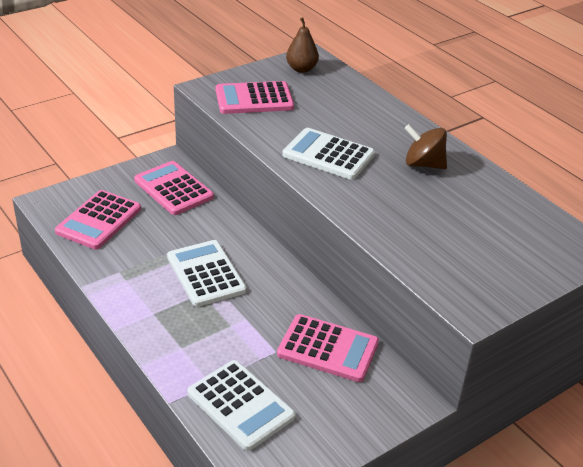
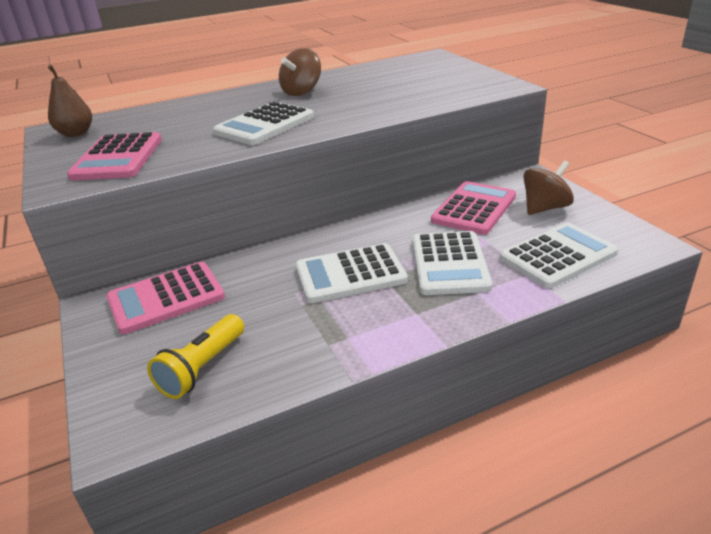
camera: 75 degrees left, 5 degrees down
pink calculator [55,190,141,249] -> yellow flashlight [147,314,244,399]
none -> white calculator [413,231,492,295]
none -> brown spinning top [523,160,574,215]

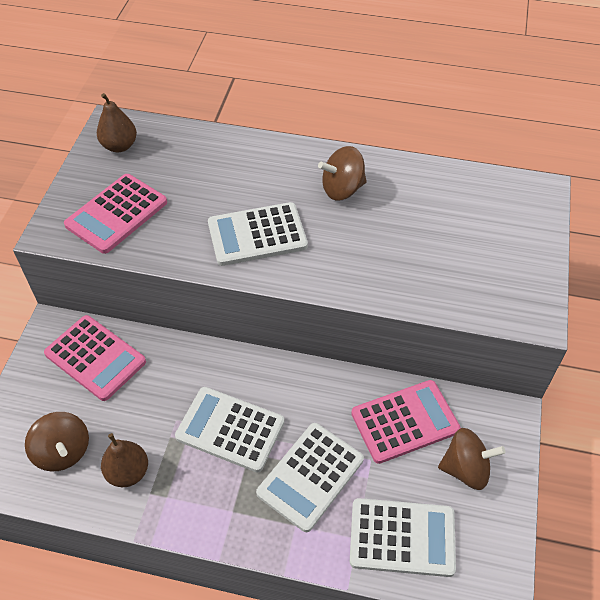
camera: 35 degrees right, 20 degrees up
pink calculator [106,262,225,334] -> pink calculator turned 150 degrees counterclockwise [44,315,146,401]
yellow flashlight [147,314,244,399] -> brown spinning top [25,412,89,471]
none -> brown pear [101,433,148,487]

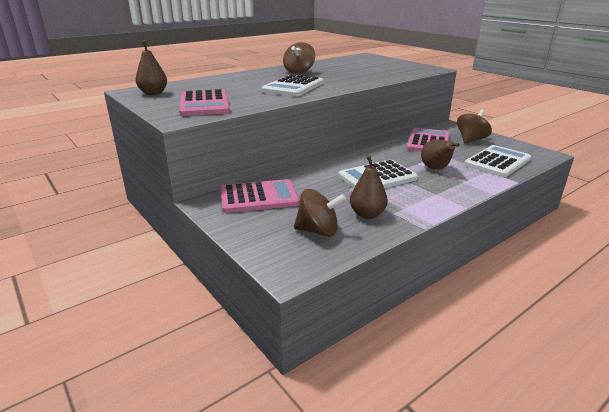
camera: 50 degrees left, 25 degrees down
white calculator [256,423,364,532] -> brown pear [421,140,460,170]

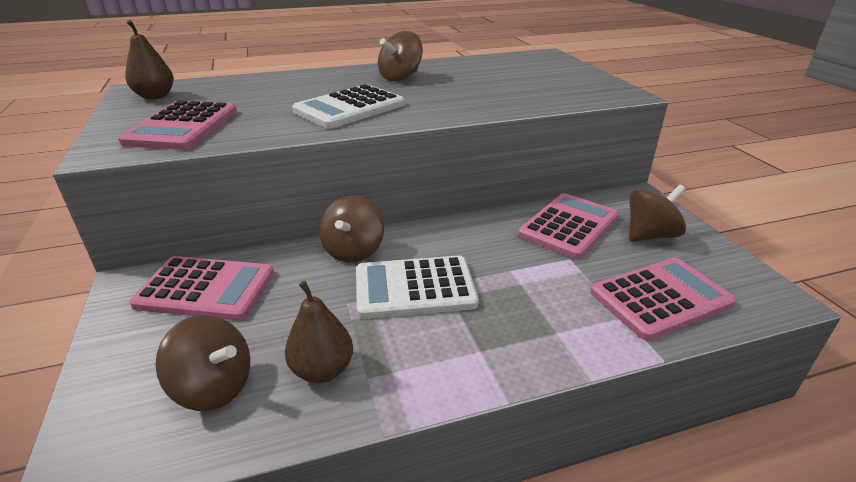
camera: 20 degrees right, 5 degrees up
brown pear [421,140,460,170] -> none
white calculator [464,145,531,177] -> pink calculator [590,258,736,340]
none -> brown spinning top [319,195,384,263]

